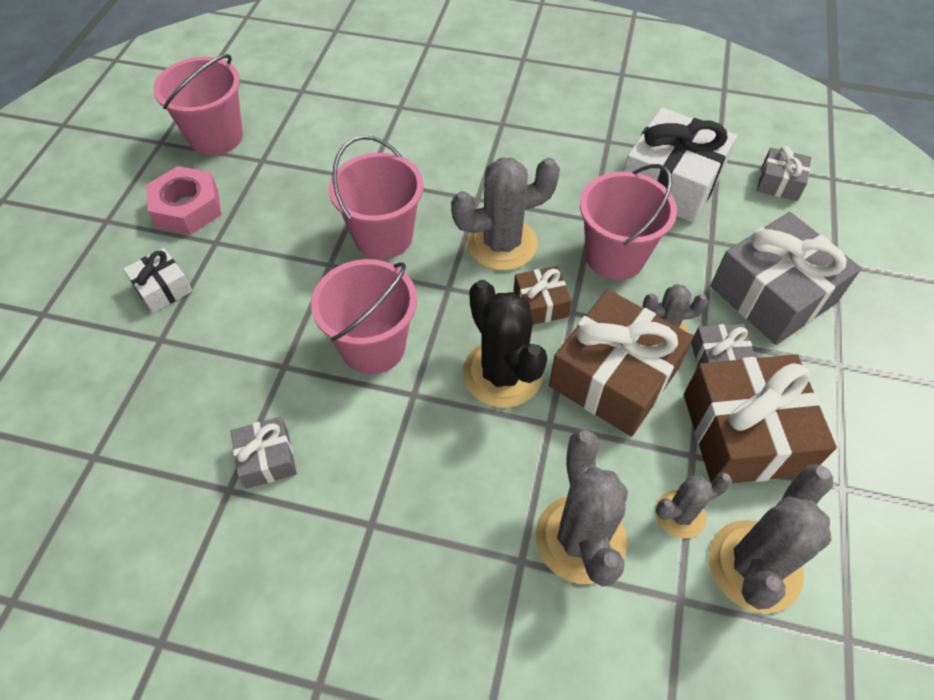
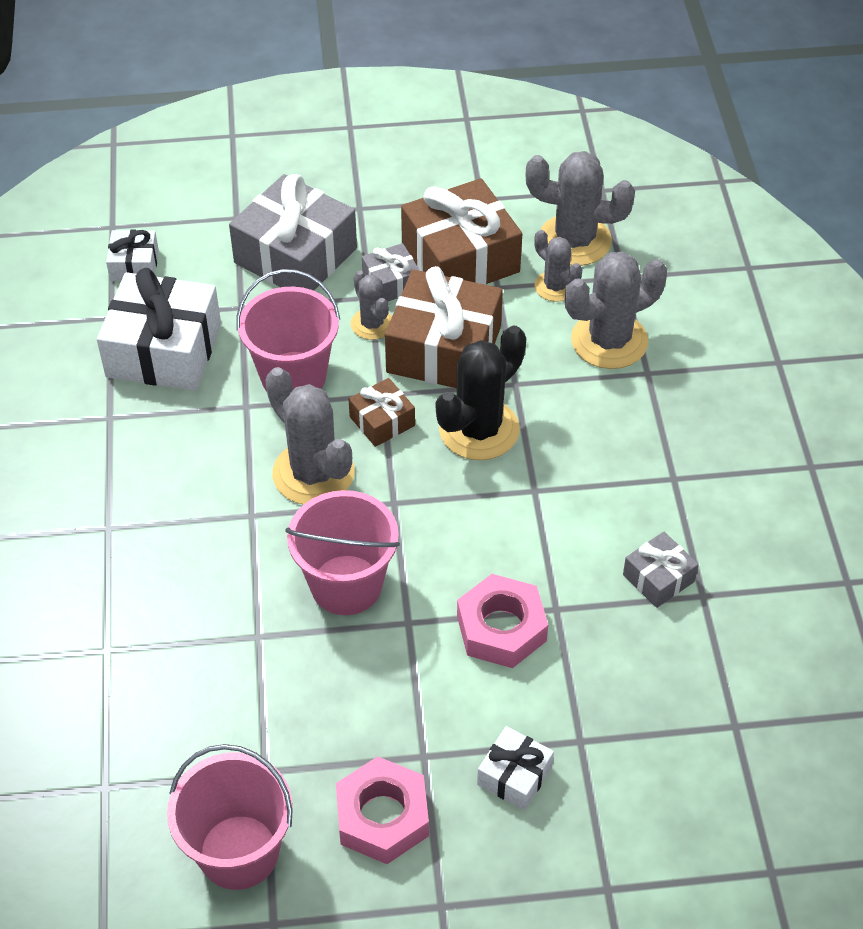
camera: 110 degrees left, 5 degrees down
pink bucket [311,259,417,374] -> none
grey gift [757,146,811,201] -> white gift [106,230,159,281]
none -> pink nut [457,574,548,668]

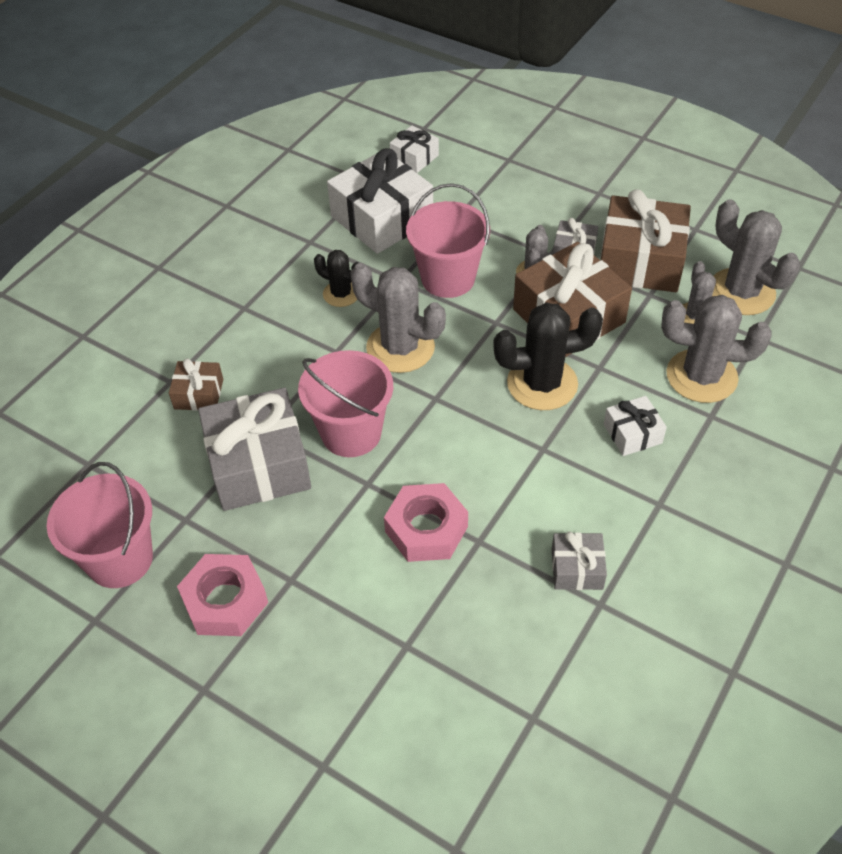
camera: 40 degrees right, 0 degrees up
grey gift [229,174,357,291] -> grey gift moved to [198,388,311,511]
grey cactus [265,367,354,505] -> grey cactus turned 60 degrees counterclockwise [351,263,446,373]
brown gift [349,378,415,447] -> brown gift moved to [169,358,223,411]
white gift [477,726,554,810] -> white gift moved to [604,396,667,456]
none -> black cactus [314,250,359,307]

